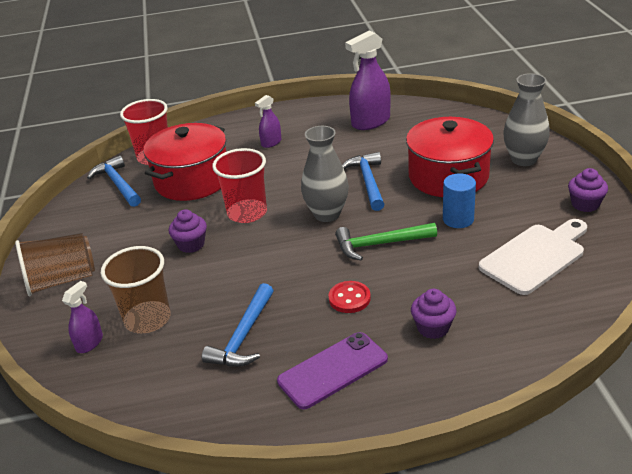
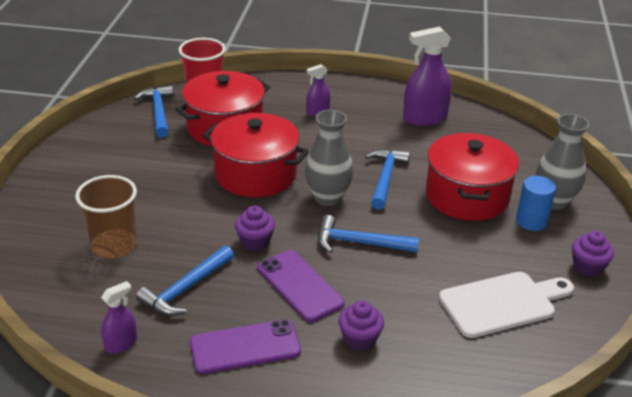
camera: 15 degrees right, 0 degrees up
brown cup [15,233,95,297] -> none
purple spray bottle [62,281,103,353] -> purple spray bottle moved to [101,281,137,353]
purple cupcake [169,209,207,253] -> purple cupcake moved to [235,206,275,251]
red cup [212,148,267,223] -> red pot [203,113,309,197]
red button [328,281,371,313] -> purple phone [257,250,344,322]
green hammer [335,223,437,260] -> blue hammer [318,215,419,253]
blue cylinder [443,173,476,228] -> blue cylinder moved to [516,176,556,231]

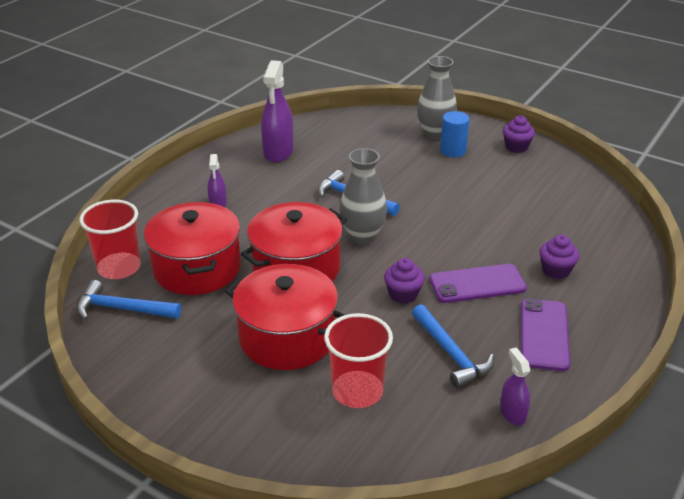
camera: 65 degrees left, 0 degrees up
brown cup [75,175,137,258] -> red cup [324,313,393,408]
blue hammer [318,215,419,253] -> none
red pot [426,133,519,221] -> red pot moved to [225,264,345,370]
white cutting board [439,272,574,338] -> none

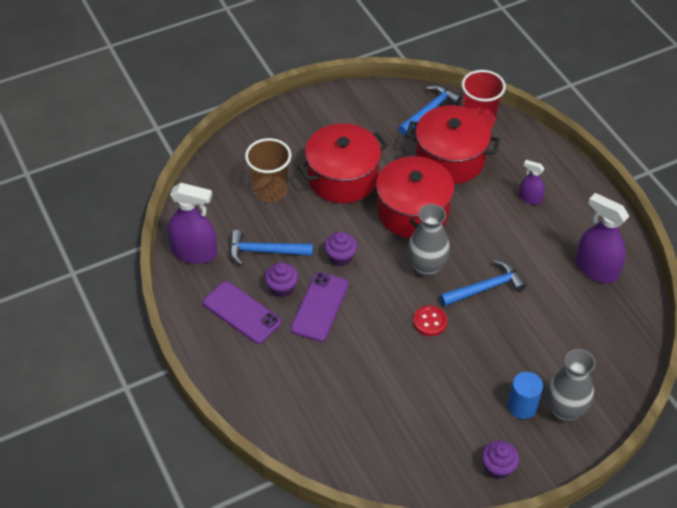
camera: 120 degrees right, 15 degrees up
red cup [324,313,393,408] -> brown cup [245,138,291,202]
purple spray bottle [500,348,530,425] -> purple spray bottle [168,183,217,264], size x1.86
purple cupcake [540,235,579,279] -> purple cupcake moved to [265,262,298,297]
none -> red button [413,306,448,336]

